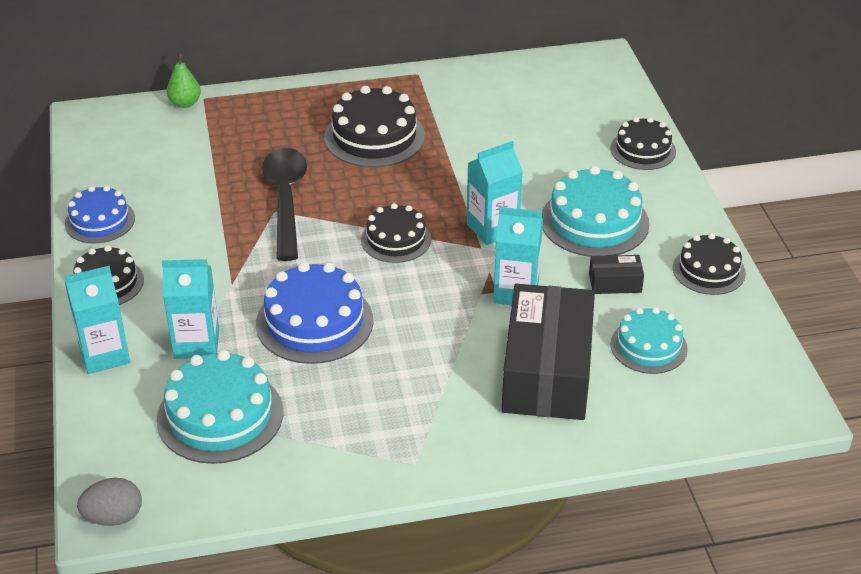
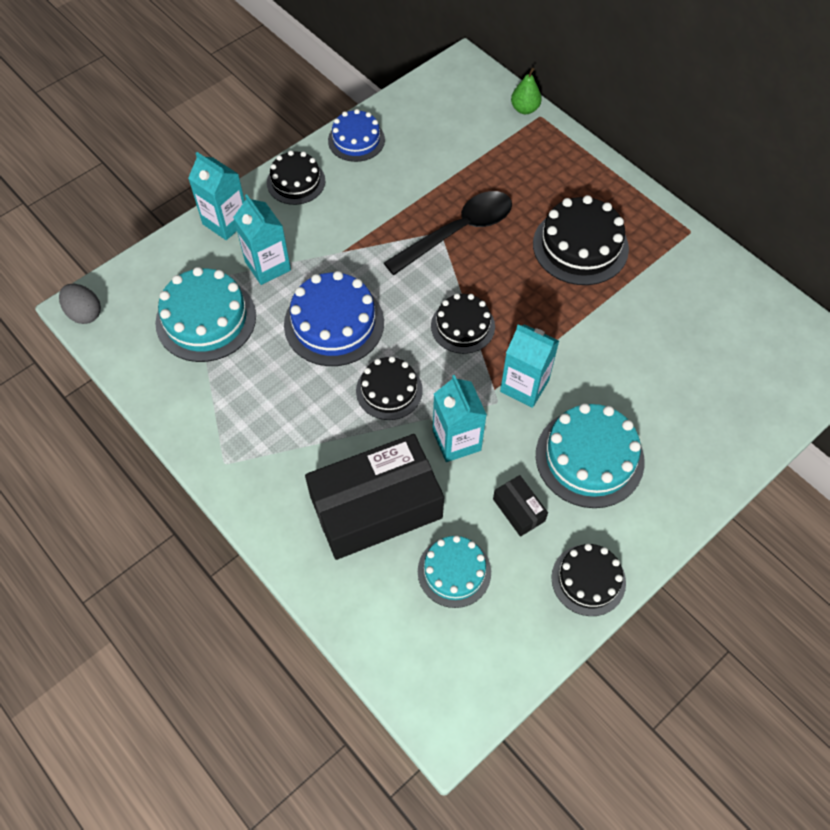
camera: 60 degrees right, 20 degrees up
black cake [610,117,676,170] -> black cake moved to [356,356,423,420]

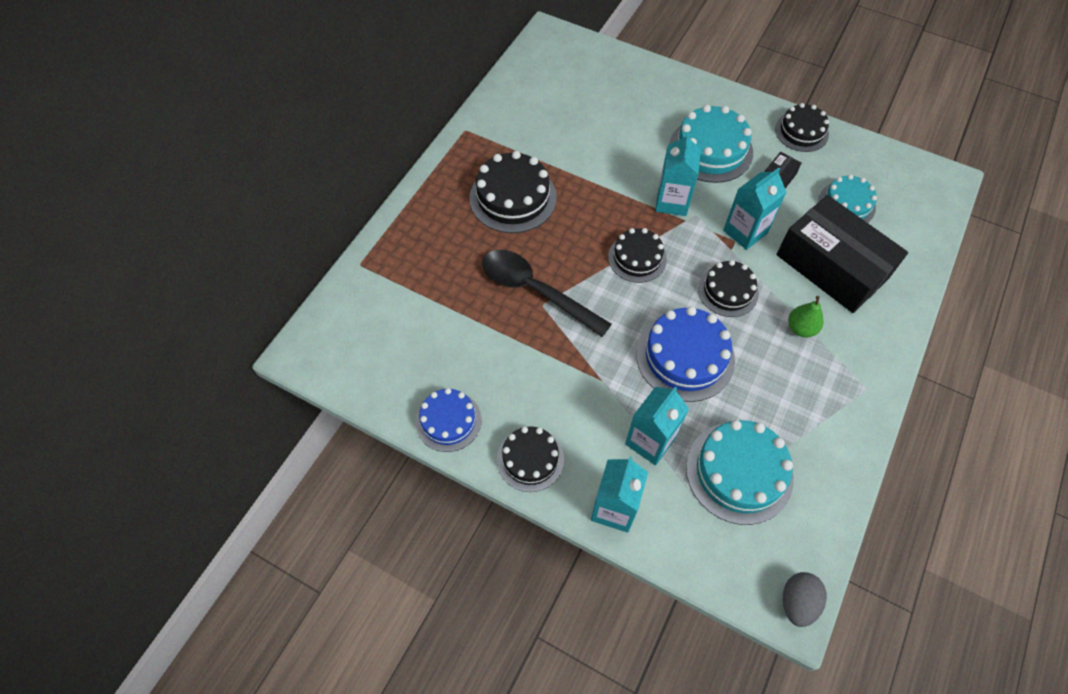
camera: 110 degrees left, 0 degrees up
green pear [511,68,542,114] -> green pear moved to [788,296,824,337]

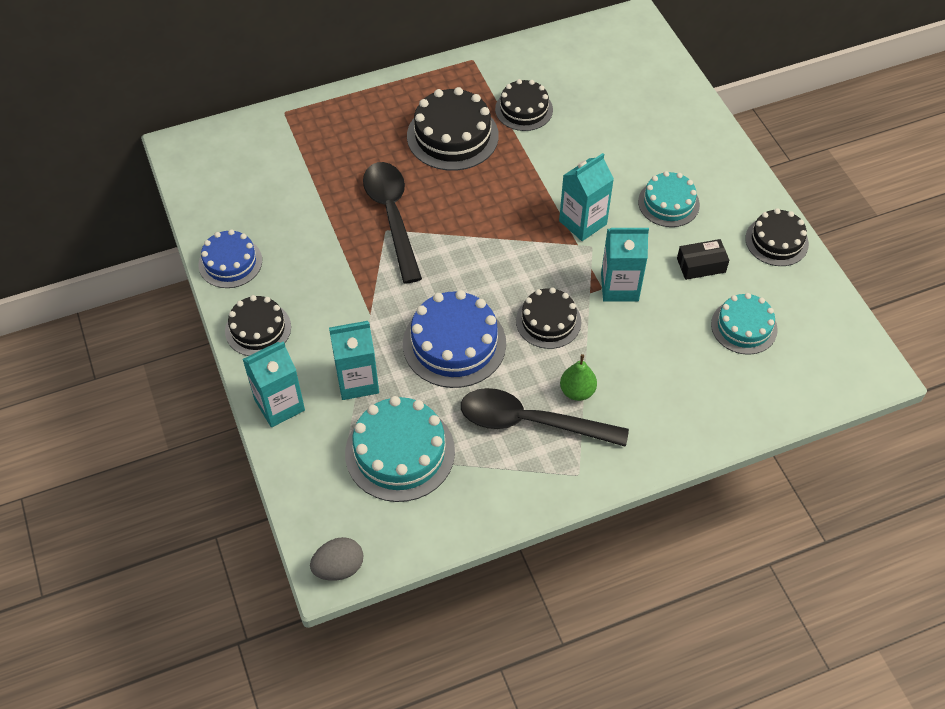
camera: 40 degrees right, 5 degrees down
black cake [608,228,667,283] -> black cake moved to [495,79,553,131]
turquoise cake [669,105,753,183] -> turquoise cake [638,171,700,227], size x0.64
black box [777,195,908,313] -> none
none -> black spoon [461,388,629,447]

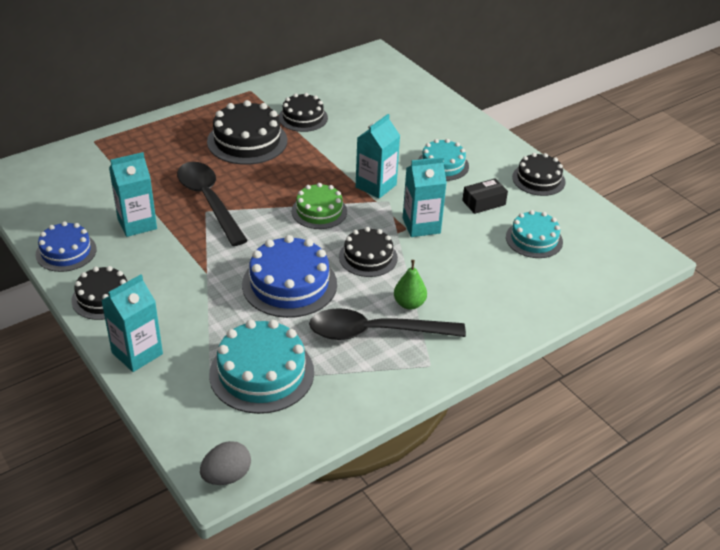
camera: 15 degrees left, 15 degrees down
turquoise carton [329,321,379,400] -> turquoise carton moved to [109,152,157,237]
none -> green cake [292,183,347,229]

